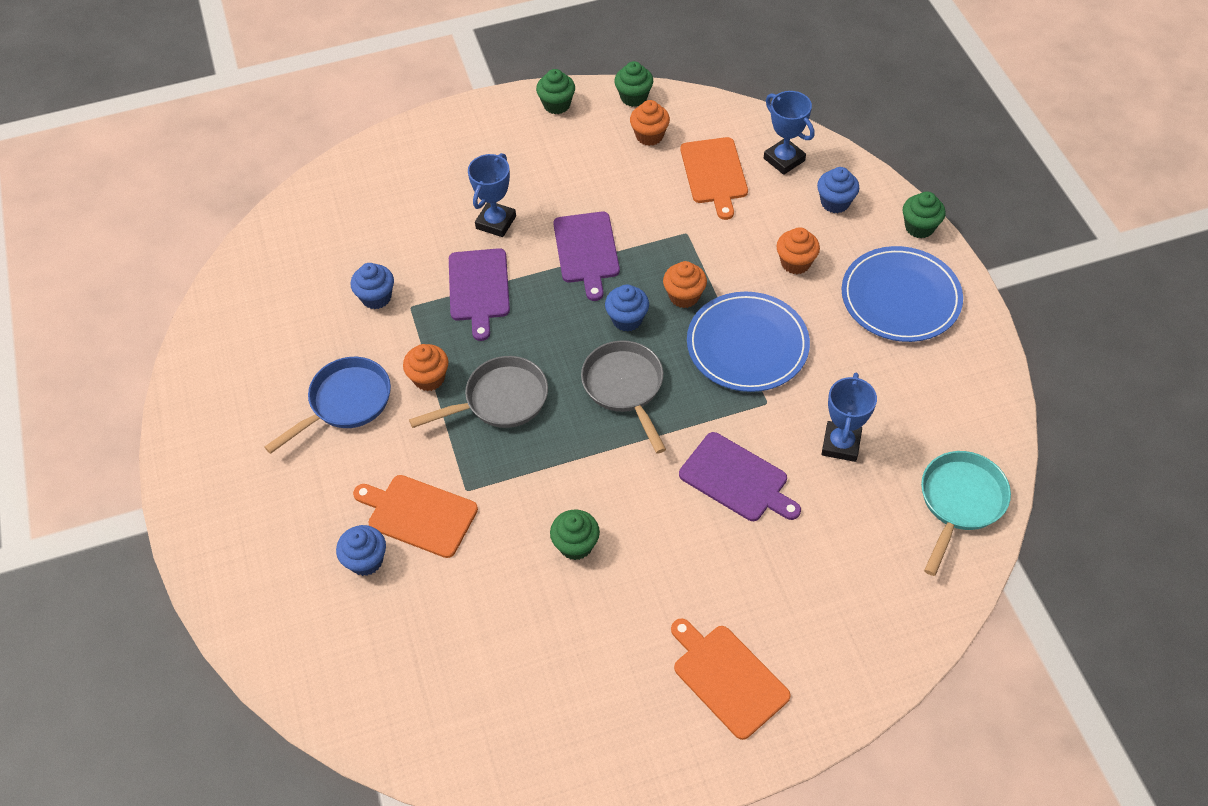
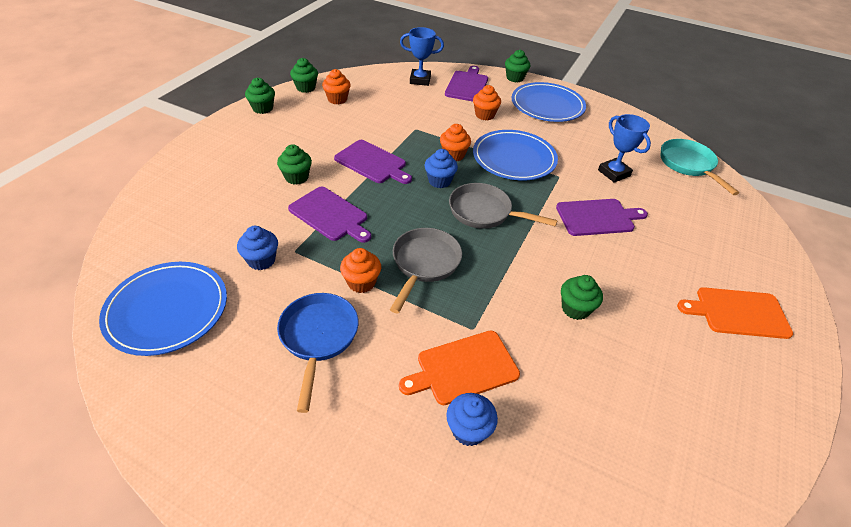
camera: 50 degrees left, 10 degrees down
blue trophy [468,153,516,237] -> green cupcake [277,144,312,185]
orange cutting board [681,137,748,220] -> none
blue cupcake [817,167,859,213] -> purple cutting board [445,66,488,101]
none -> blue plate [99,262,227,356]

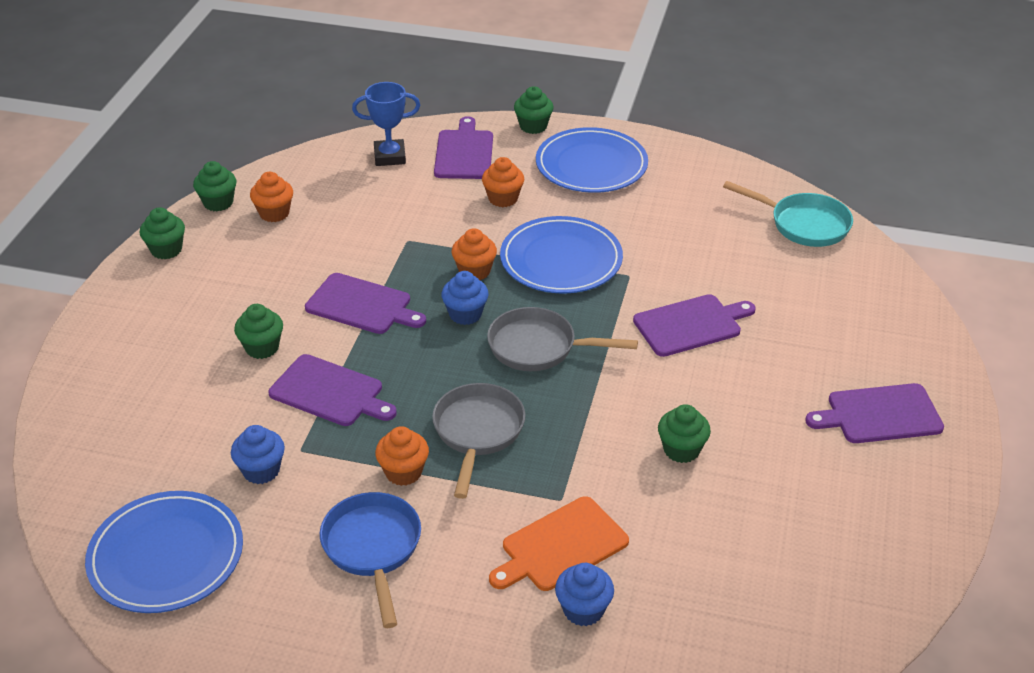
camera: 10 degrees left, 5 degrees down
blue trophy [598,114,651,183] -> none
turquoise pan [661,139,739,195] -> turquoise pan turned 150 degrees clockwise [723,181,853,247]
orange cutting board [677,287,793,339] -> purple cutting board [805,383,944,443]

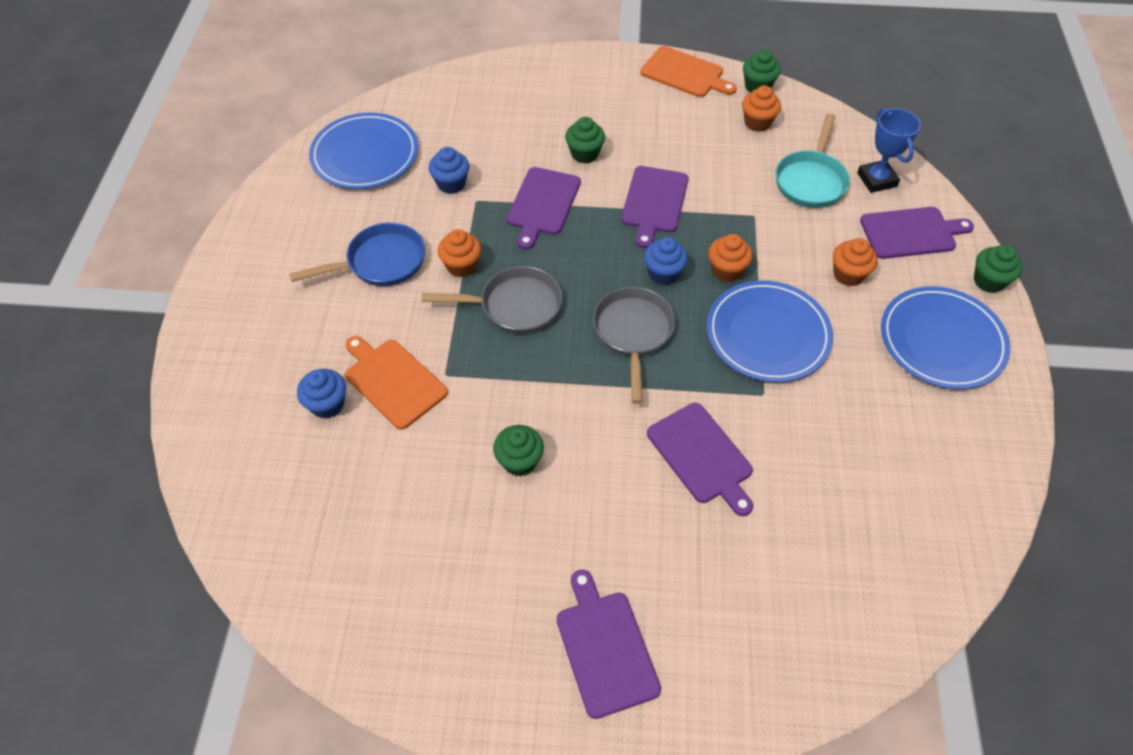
camera: 80 degrees right, 15 degrees up
green cupcake [140,207,185,259] -> orange cutting board [640,46,737,97]
turquoise pan [723,181,853,247] -> turquoise pan moved to [776,113,850,208]

